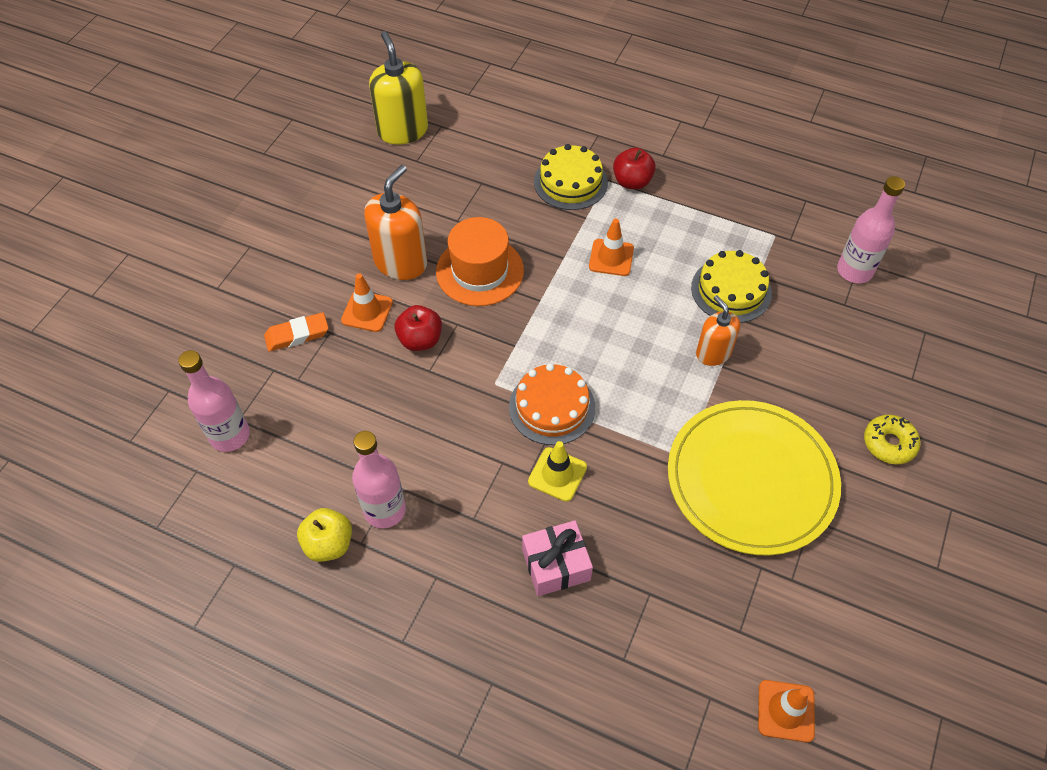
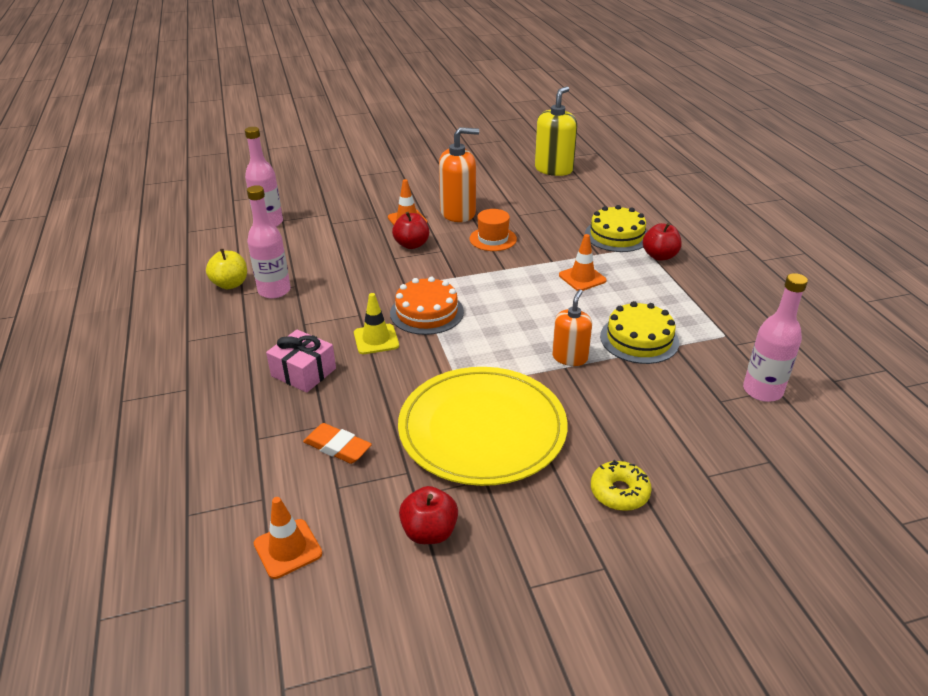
camera: 50 degrees right, 20 degrees down
orange eraser [264,312,329,352] -> orange eraser moved to [303,423,372,464]
orange hat [436,217,524,306] -> orange hat [469,209,517,251], size x0.66
none -> red apple [399,486,458,544]

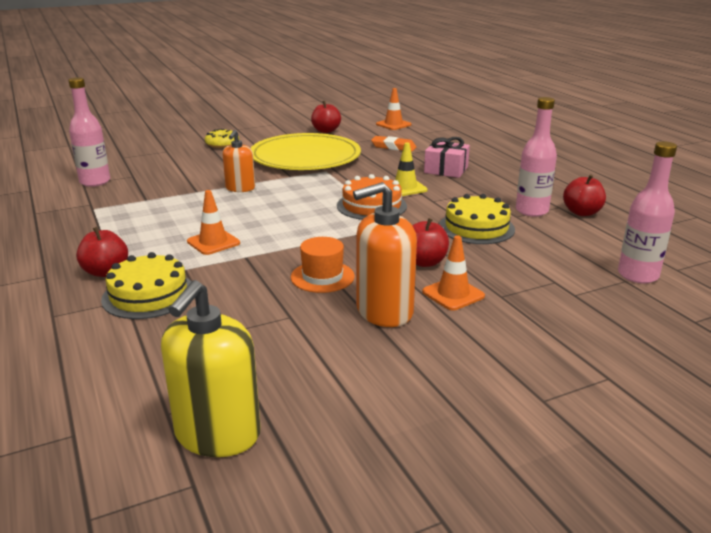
camera: 170 degrees right, 10 degrees down
yellow apple [206,249,247,289] -> red apple [563,174,606,216]
yellow cake [600,301,679,364] -> yellow cake moved to [439,194,515,244]

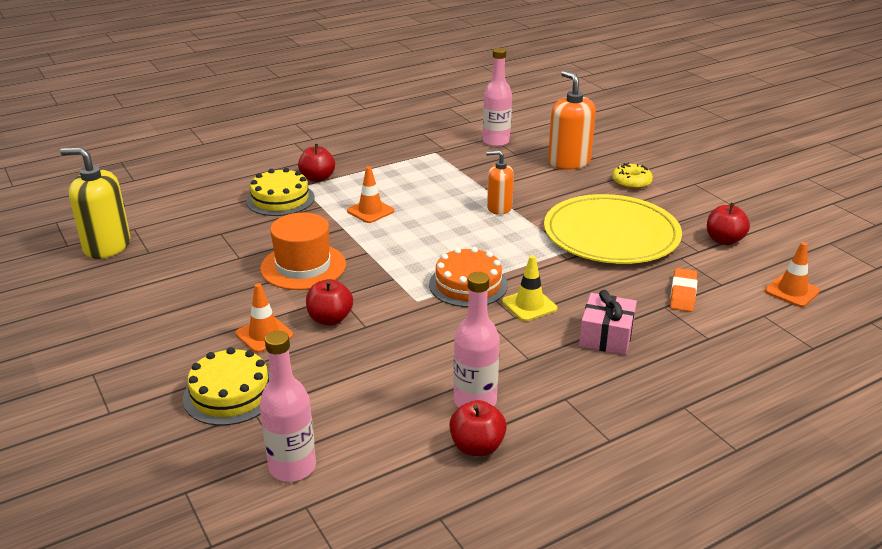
camera: 85 degrees right, 5 degrees up
orange hat [291,237,355,293] -> orange hat [260,213,346,290], size x1.51
orange soap dispenser [353,182,417,327] -> orange soap dispenser moved to [548,71,596,170]
yellow cake [439,194,515,244] -> yellow cake moved to [183,347,270,426]

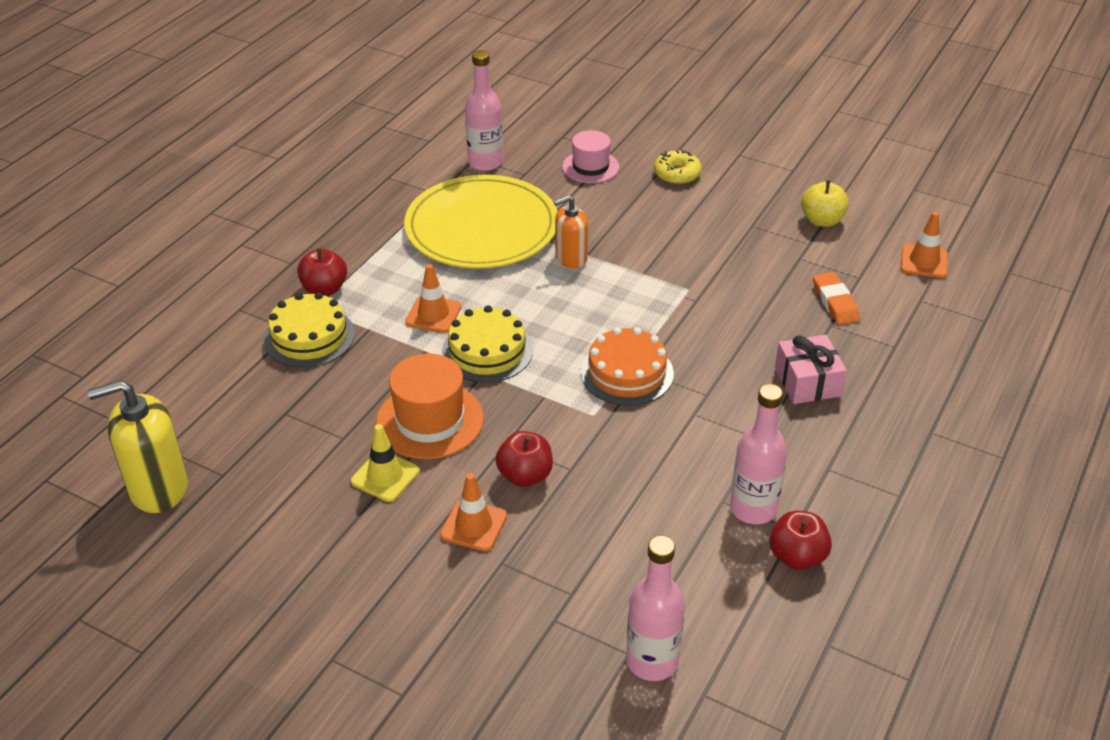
camera: 30 degrees left, 10 degrees up
yellow cake [183,347,270,426] -> yellow cake moved to [442,305,533,383]
yellow traffic cone [502,255,557,321] -> yellow traffic cone moved to [351,424,419,502]
yellow plate [544,194,682,264] -> yellow plate moved to [404,175,558,269]
orange soap dispenser [548,71,596,170] -> pink hat [562,130,619,183]
red apple [707,203,750,245] -> yellow apple [801,180,849,227]

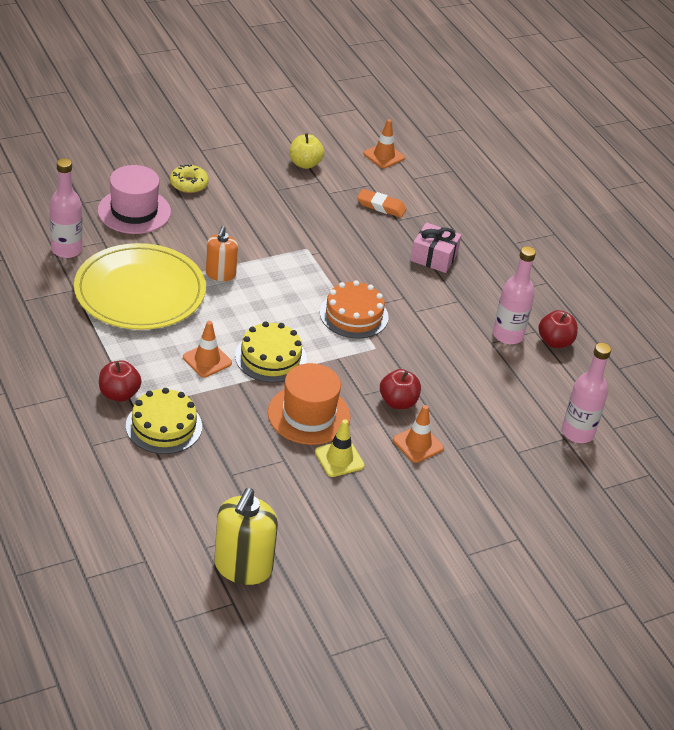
camera: 60 degrees left, 0 degrees up
pink hat [562,130,619,183] -> pink hat [98,165,171,234], size x1.51

